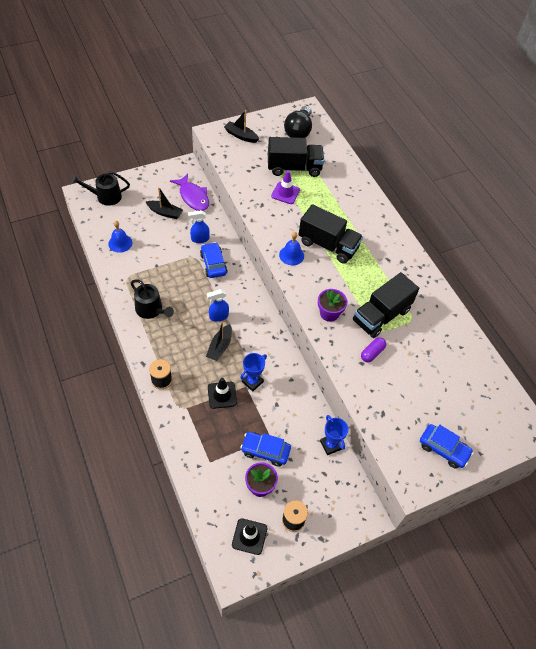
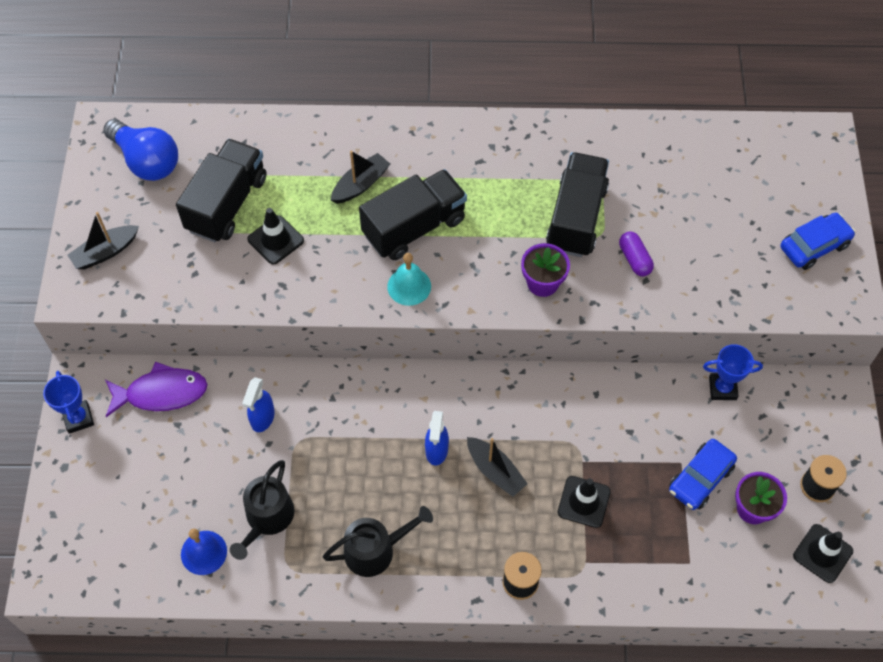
camera: 60 degrees left, 5 degrees up
black watering can [71,171,130,206] -> black watering can moved to [230,460,294,560]
black boat [146,187,183,219] -> black boat moved to [331,151,390,204]
blue car [200,242,227,278] -> none
blue trophy [240,353,267,392] -> blue trophy moved to [43,371,94,434]
purple traffic cone [271,171,300,204] -> black traffic cone [247,208,304,265]
blue bell [279,232,304,265] -> turquoise bell [387,253,431,306]
black light bulb [284,106,312,138] -> blue light bulb [103,119,178,181]
black truck [353,272,419,338] -> black truck turned 150 degrees counterclockwise [546,152,609,257]

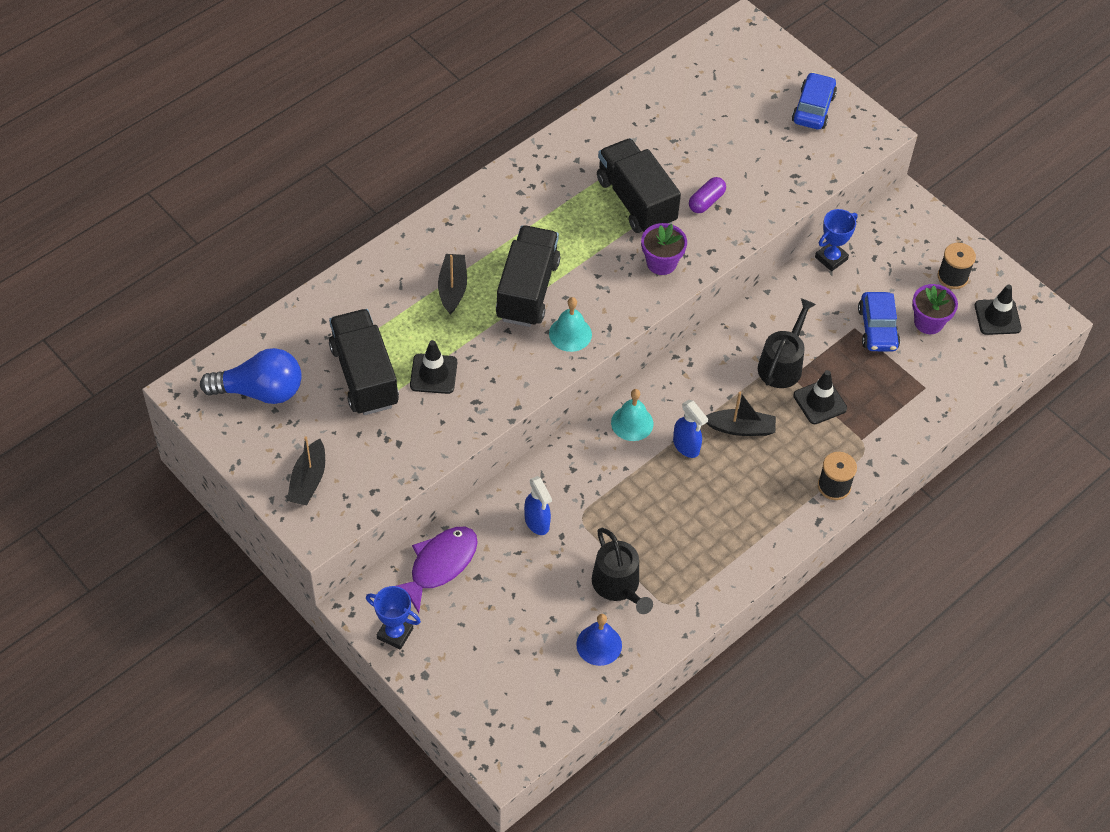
camera: 45 degrees left, 5 degrees down
black watering can [323,506,433,577] -> black watering can moved to [758,298,816,388]
purple capsule [619,232,654,277] -> purple capsule turned 75 degrees counterclockwise [689,177,726,213]
none -> turquoise bell [611,389,653,441]

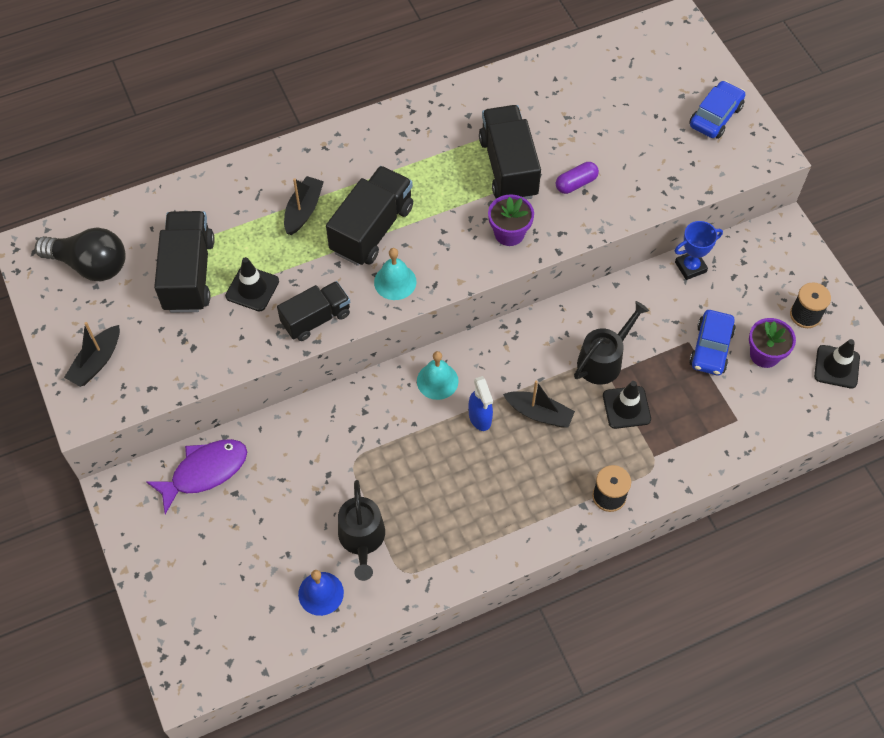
camera: 20 degrees right, 5 degrees up
blue light bulb [200,348,302,404] -> black light bulb [35,228,126,281]
blue trophy [366,586,421,650] -> none
blue spray bottle [524,476,552,535] -> none
none -> black truck [277,281,350,341]

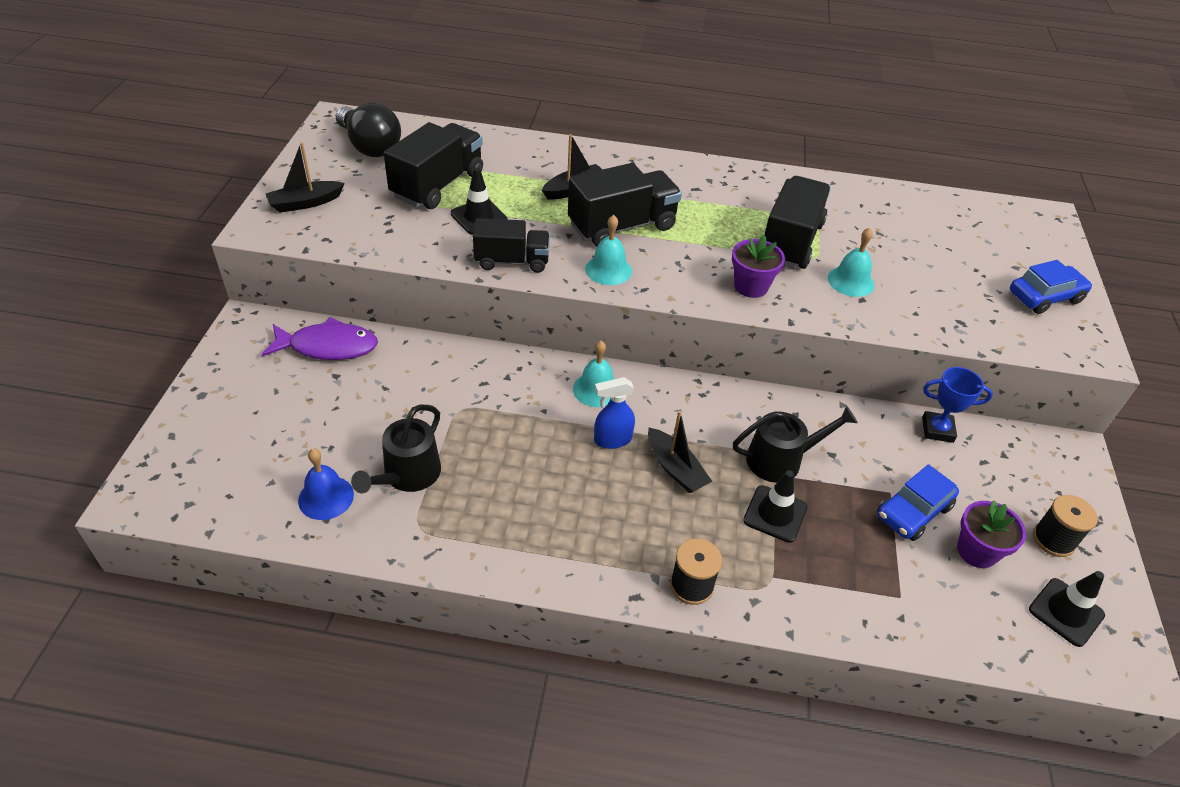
camera: 30 degrees right, 15 degrees down
blue spray bottle [469,376,493,431] -> blue spray bottle turned 60 degrees clockwise [594,377,635,449]
purple capsule [556,162,599,194] -> turquoise bell [828,228,874,297]

